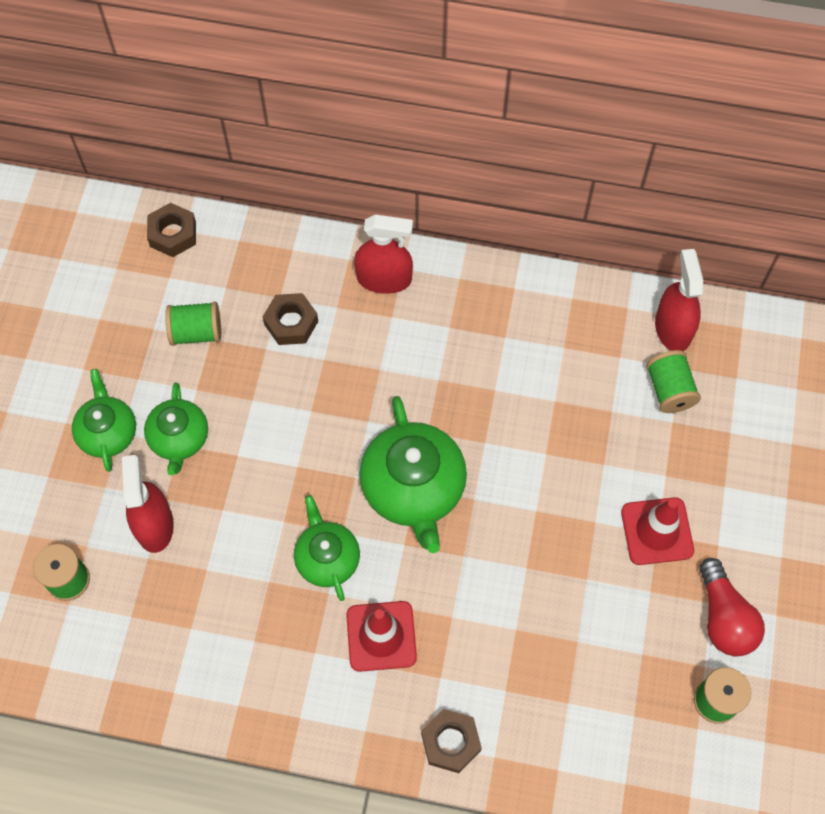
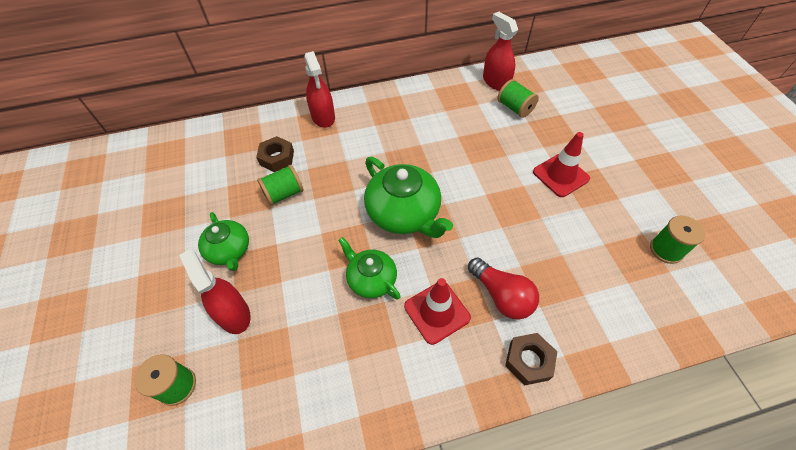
camera: 25 degrees left, 10 degrees down
green teapot [72,369,136,472] -> none
brown nut [147,203,196,257] -> none
green spool [165,302,221,346] -> green spool moved to [257,165,303,206]
red spray bottle [354,214,413,294] -> red spray bottle turned 90 degrees clockwise [304,51,335,128]
red light bulb [699,558,765,657] -> red light bulb moved to [468,257,539,320]

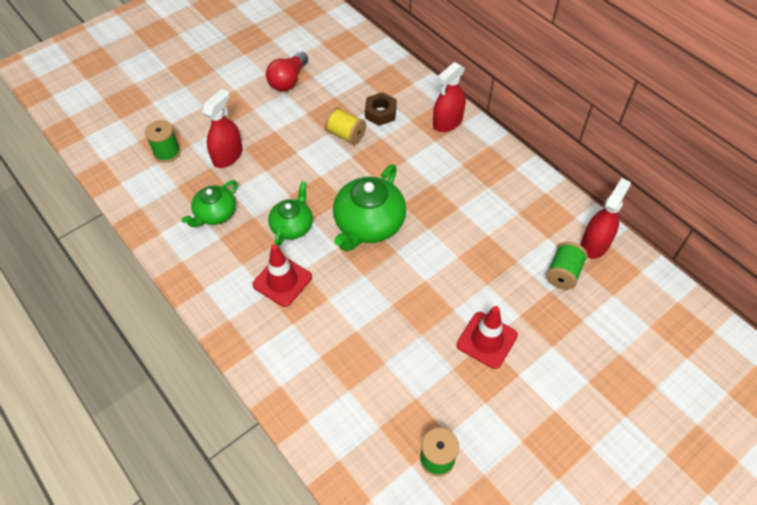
camera: 65 degrees right, 0 degrees up
green teapot [198,212,249,271] -> green teapot moved to [181,180,237,227]
green spool [257,165,303,206] -> yellow spool [325,107,366,145]
red light bulb [468,257,539,320] -> red light bulb moved to [266,52,308,91]
brown nut [505,333,557,386] -> none

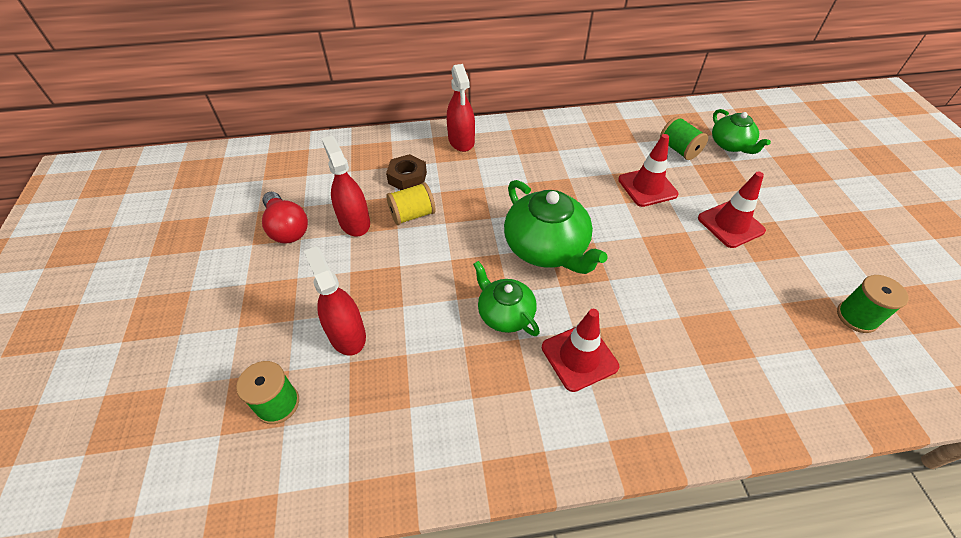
camera: 60 degrees left, 5 degrees down
green teapot [181,180,237,227] -> green teapot moved to [712,109,771,154]
red spray bottle [581,178,631,259] -> red spray bottle moved to [321,136,370,237]
none -> red traffic cone [618,134,679,207]

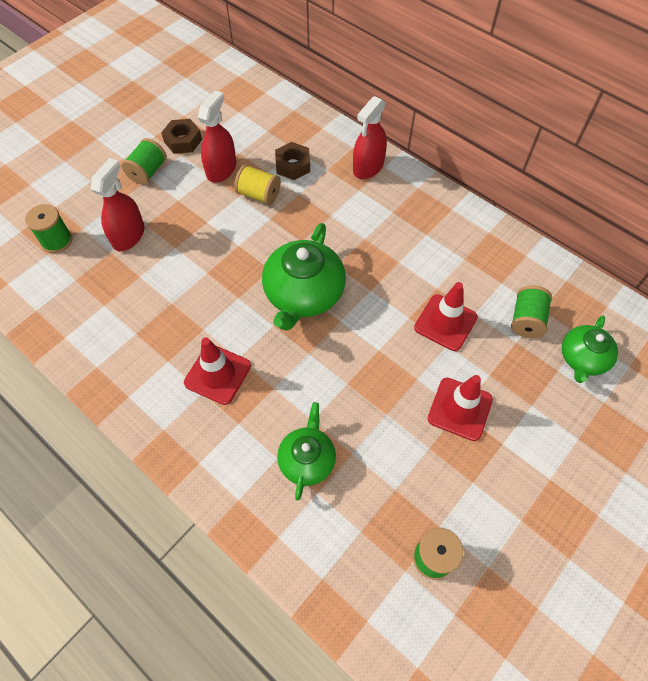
camera: 50 degrees right, 10 degrees up
red light bulb [262,192,308,244] -> brown nut [161,119,202,154]
green teapot [473,261,540,336] -> green teapot moved to [277,402,336,500]
none -> green spool [121,138,167,185]

